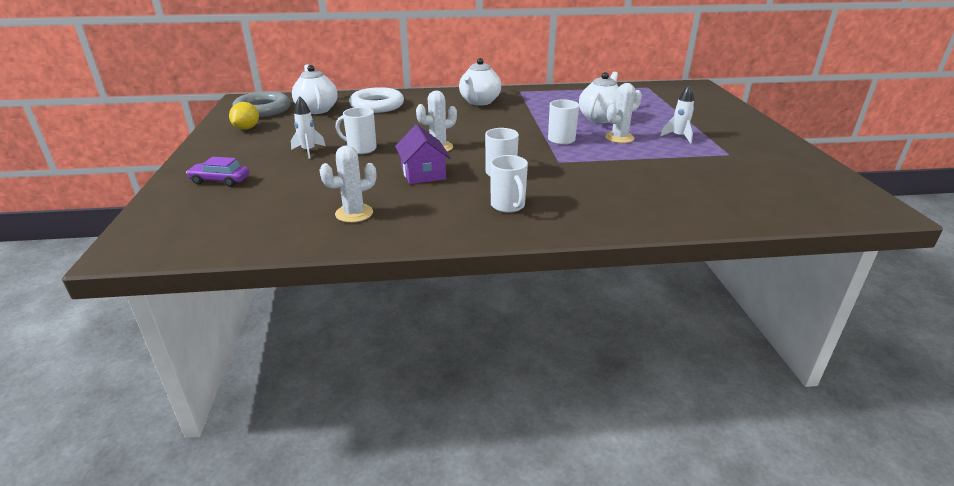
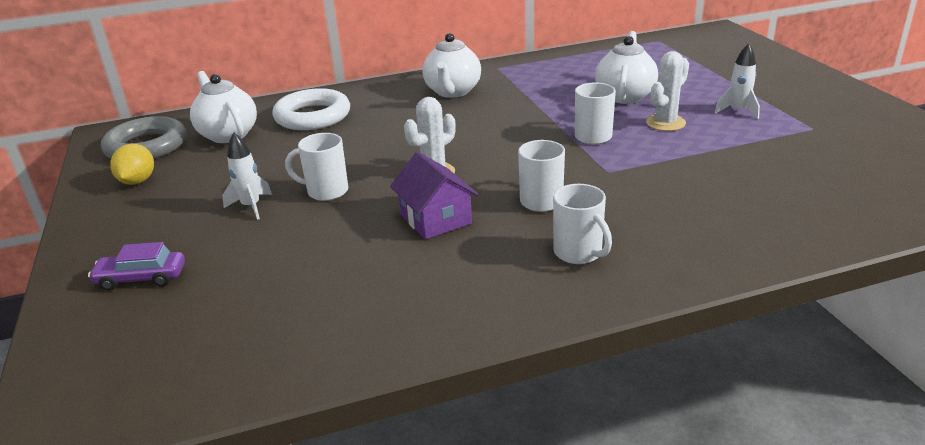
camera: 10 degrees left, 0 degrees up
white cactus [320,145,376,223] -> none

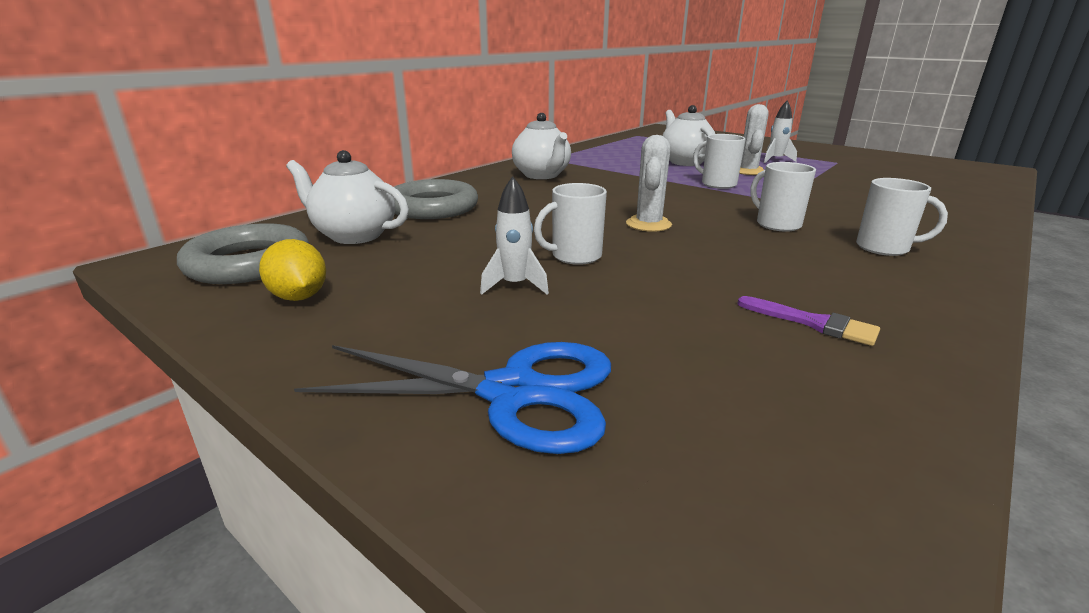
camera: 35 degrees left, 5 degrees down
purple car [88,242,185,291] -> blue scissors [294,342,611,454]
white ring [272,88,350,130] -> grey ring [394,179,478,219]
purple house [390,152,478,240] -> none
none -> purple brush [737,296,880,346]

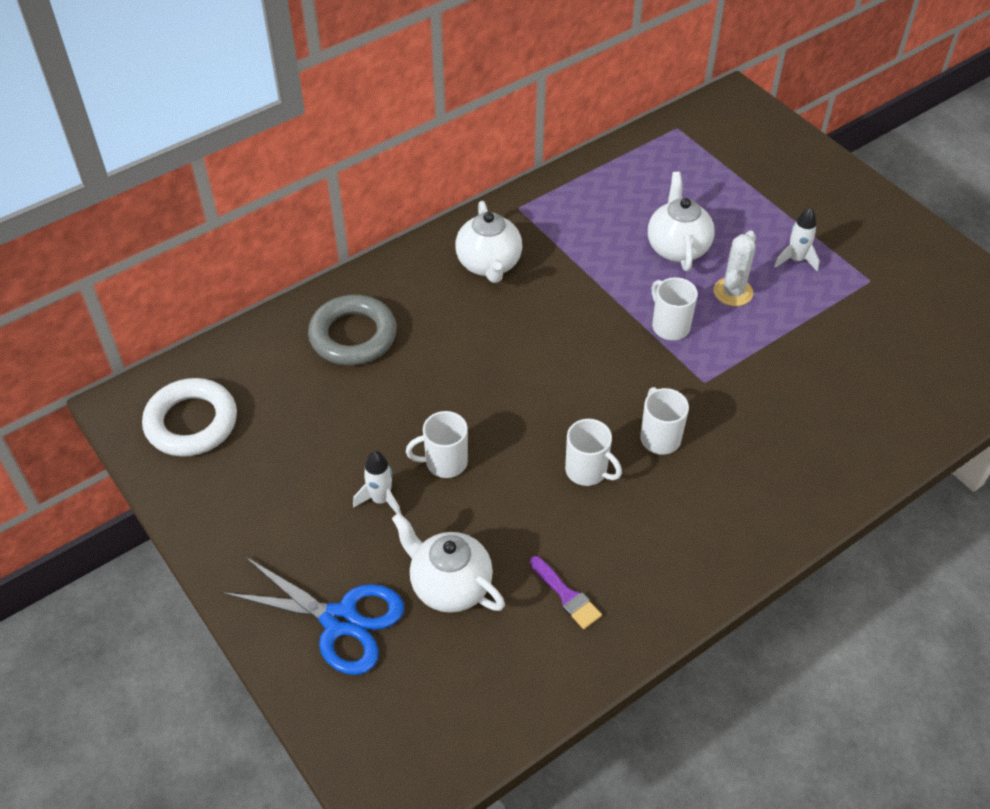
camera: 15 degrees right, 25 degrees up
grey ring [177,223,310,284] -> white ring [142,378,237,457]
yellow lemon [259,239,326,301] -> none
white teapot [286,150,409,244] -> white teapot moved to [392,513,505,613]
white cactus [626,135,672,232] -> none
white mug [856,178,948,256] -> white mug moved to [565,419,622,486]

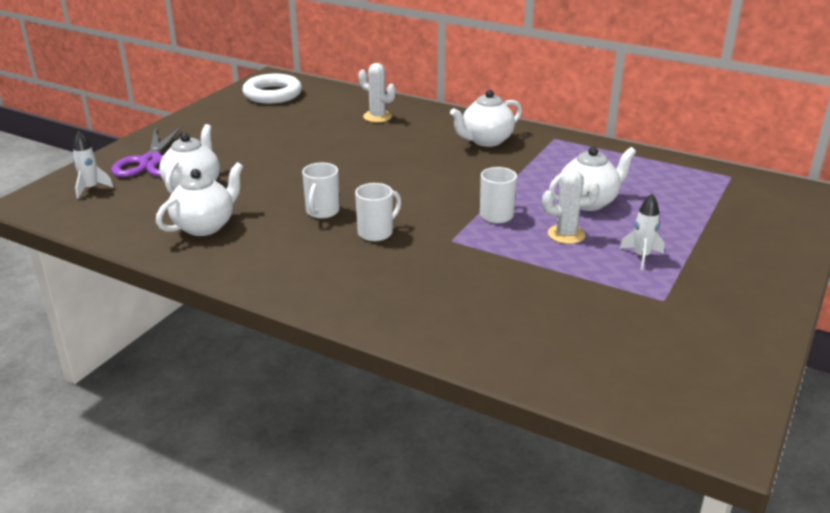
camera: 65 degrees right, 20 degrees down
blue scissors [222,557,404,675] -> purple scissors [111,125,183,177]
grey ring [308,295,397,366] -> white cactus [358,63,396,122]
white rocket [353,451,401,514] -> white rocket moved to [73,131,114,199]
white mug [406,411,468,478] -> none
purple brush [530,556,602,629] -> white teapot [156,162,243,236]

